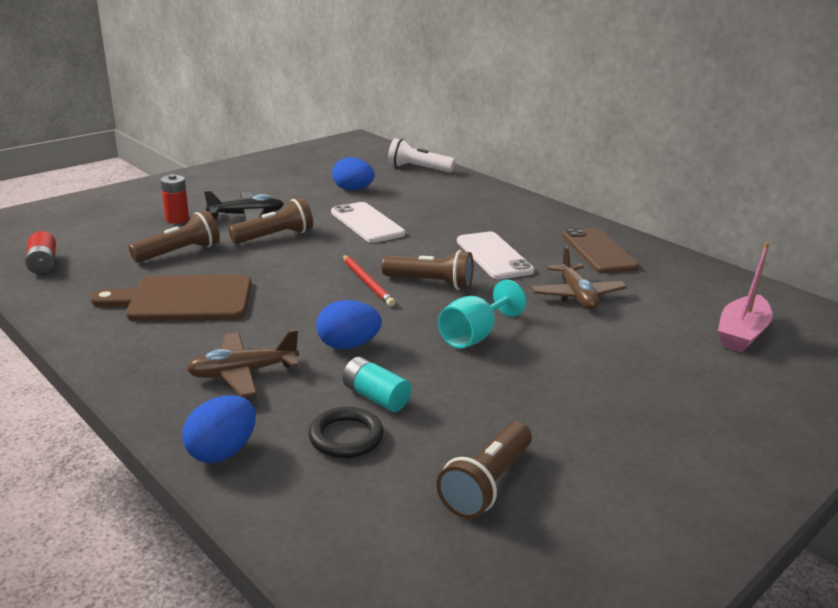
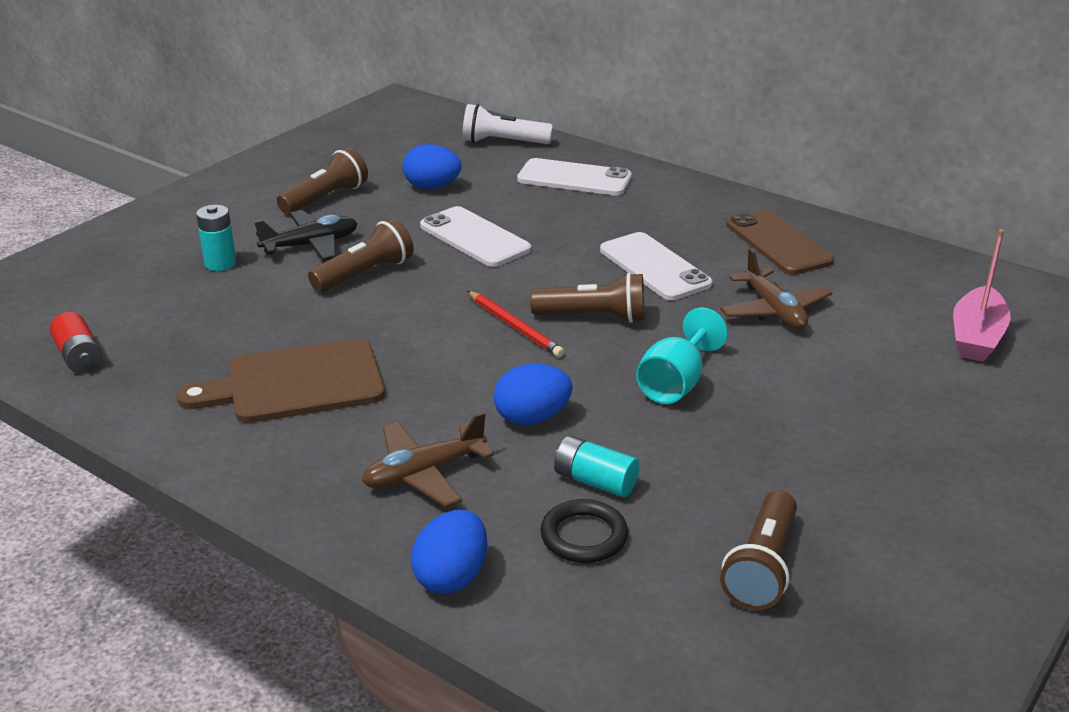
camera: 10 degrees left, 5 degrees up
brown flashlight [129,211,220,263] -> brown flashlight moved to [277,147,368,215]
red battery [160,174,189,224] -> turquoise battery [196,205,236,271]
none -> white phone [517,158,632,196]

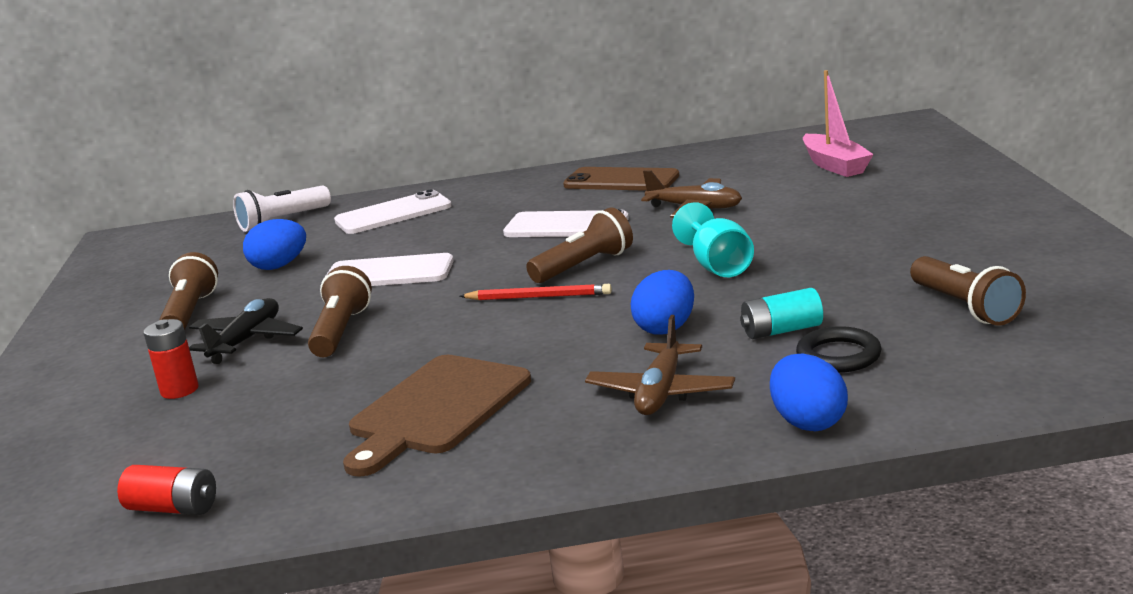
camera: 40 degrees left, 10 degrees down
turquoise battery [196,205,236,271] -> red battery [144,319,199,399]

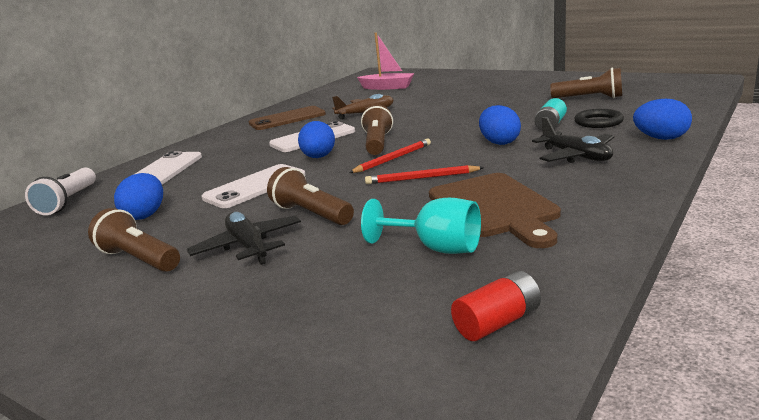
camera: 50 degrees left, 0 degrees up
red battery [144,319,199,399] -> none
brown plane [585,315,735,415] -> black plane [532,117,614,163]
turquoise goblet [672,202,754,277] -> turquoise goblet moved to [361,198,481,254]
none -> blue egg [298,121,335,158]
none -> red pencil [365,165,484,184]

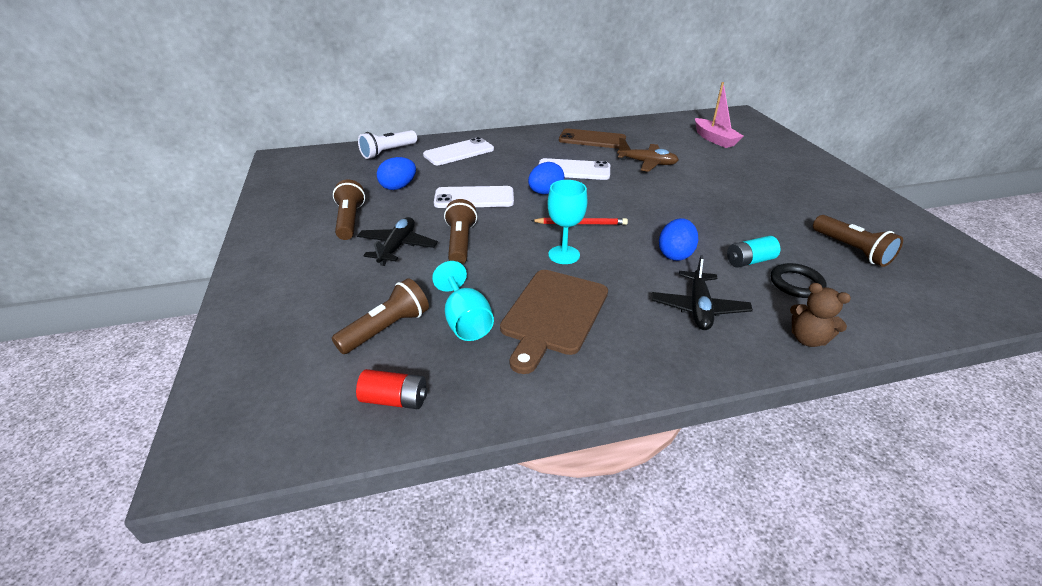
camera: 40 degrees right, 15 degrees up
brown flashlight [361,104,393,155] -> brown flashlight moved to [332,278,429,354]
red pencil [365,165,484,184] -> turquoise goblet [547,180,588,264]
blue egg [633,99,692,140] -> brown teddy bear [790,283,851,347]

